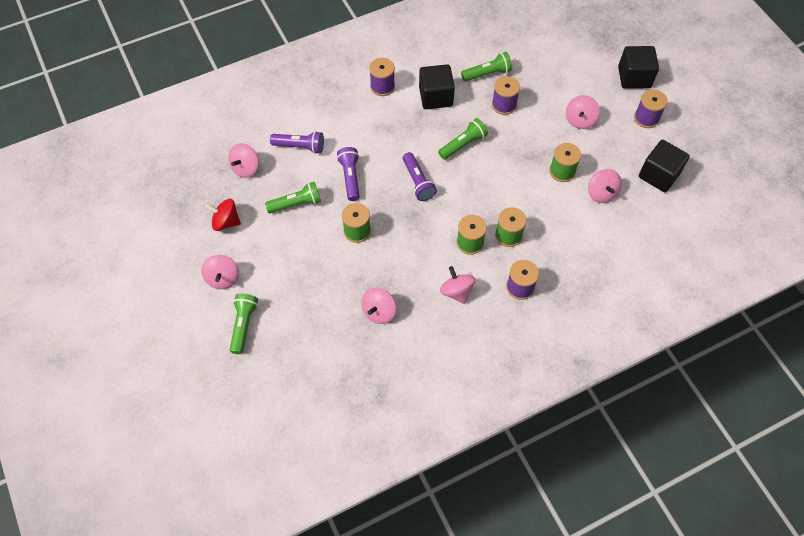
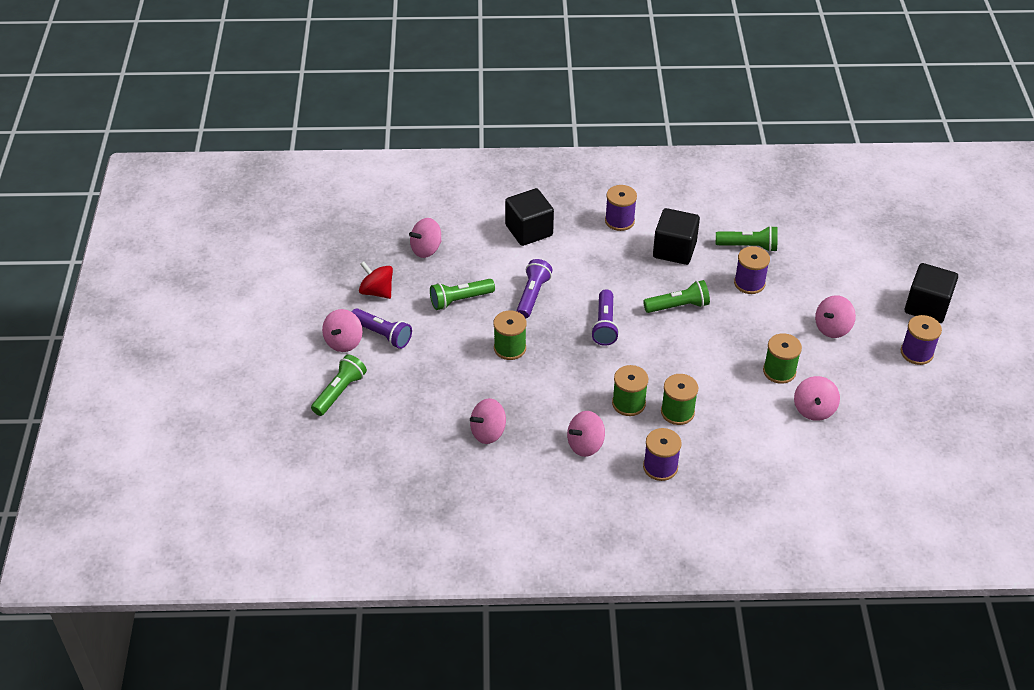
camera: 25 degrees right, 15 degrees down
green flashlight [265,182,321,213] -> green flashlight turned 150 degrees clockwise [430,279,495,310]
purple flashlight [270,131,324,154] -> purple flashlight moved to [352,309,412,349]
pink spinning top [440,266,476,304] -> pink spinning top turned 120 degrees counterclockwise [567,411,605,457]
black cube [639,140,690,192] -> black cube moved to [505,188,554,246]

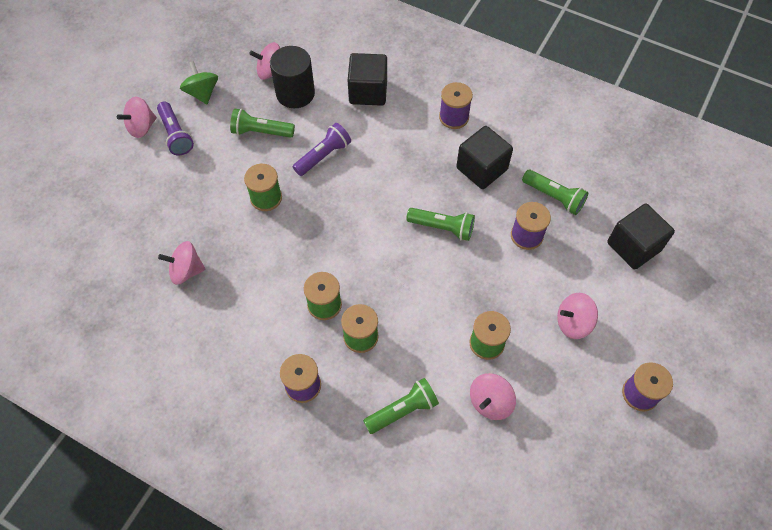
camera: 30 degrees right, 15 degrees up
green flashlight [311,354,367,416] -> green flashlight moved to [363,378,439,434]
red spinning top [359,261,393,299] -> green spinning top [180,61,218,104]
pink spinning top [567,411,605,457] -> none
purple flashlight [591,289,619,346] -> none
black cube [905,263,958,323] -> black cube moved to [607,204,675,269]
none -> black cylinder [270,46,315,108]

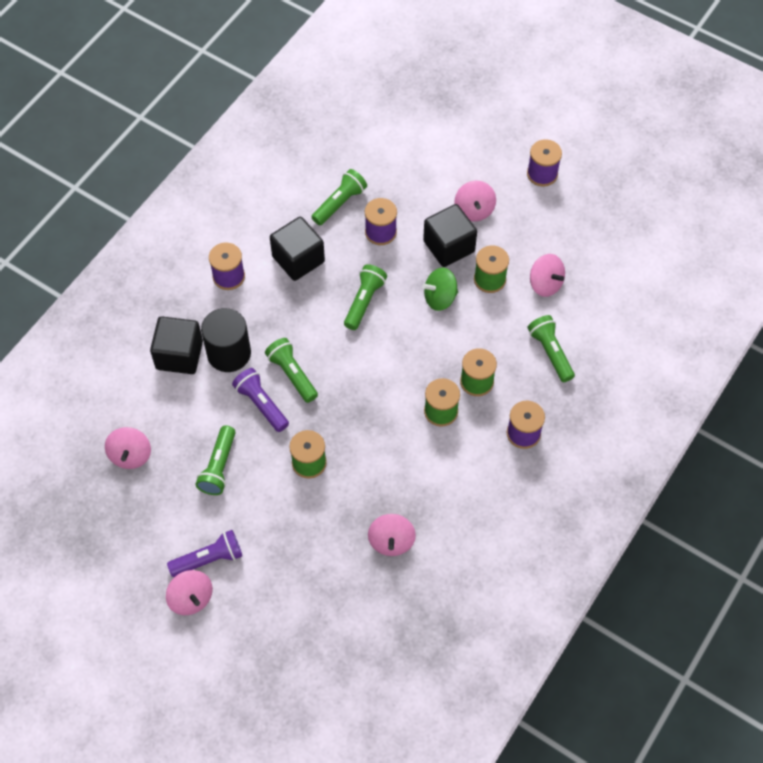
camera: 85 degrees left, 0 degrees up
green spinning top [180,61,218,104] -> green spinning top moved to [422,268,458,311]
black cylinder [270,46,315,108] -> black cylinder moved to [201,308,251,372]
black cube [607,204,675,269] -> black cube moved to [423,204,477,267]
none -> green flashlight [265,338,318,403]

